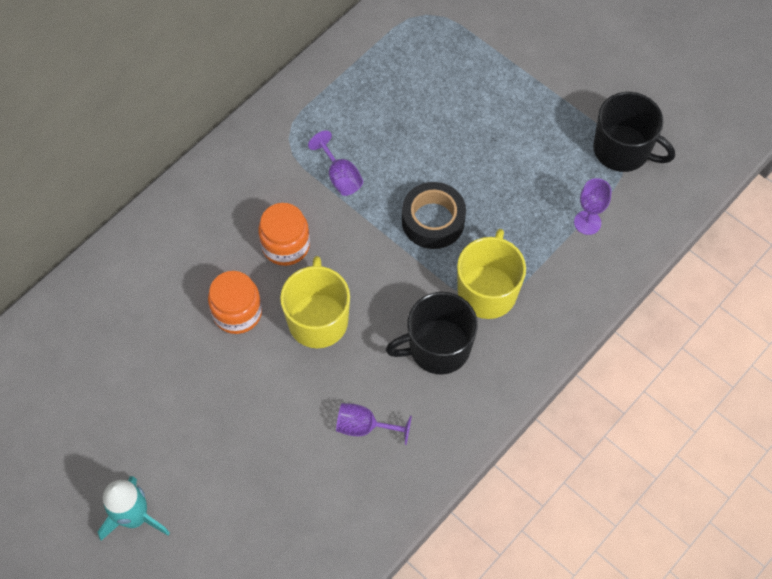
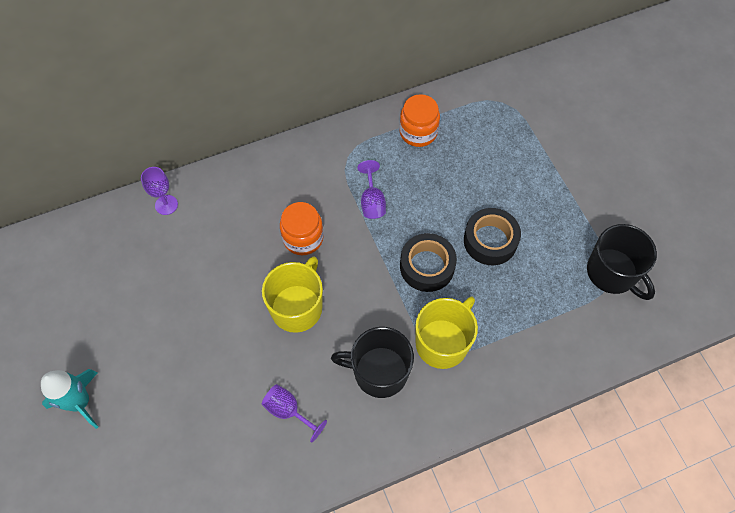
camera: 25 degrees right, 0 degrees up
orange jar [208,271,262,334] -> orange jar moved to [399,94,440,147]
purple goblet [574,178,611,235] -> purple goblet moved to [141,167,178,215]
none -> black tape [464,208,521,265]

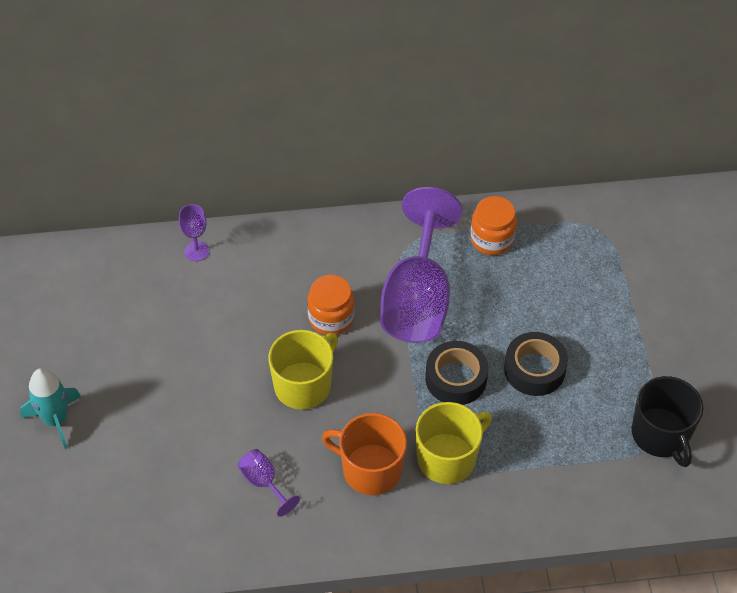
camera: 15 degrees right, 10 degrees down
black mug [331,327,414,398] -> orange mug [322,413,407,495]
purple goblet [357,160,386,219] -> purple goblet [380,187,462,343], size x2.43

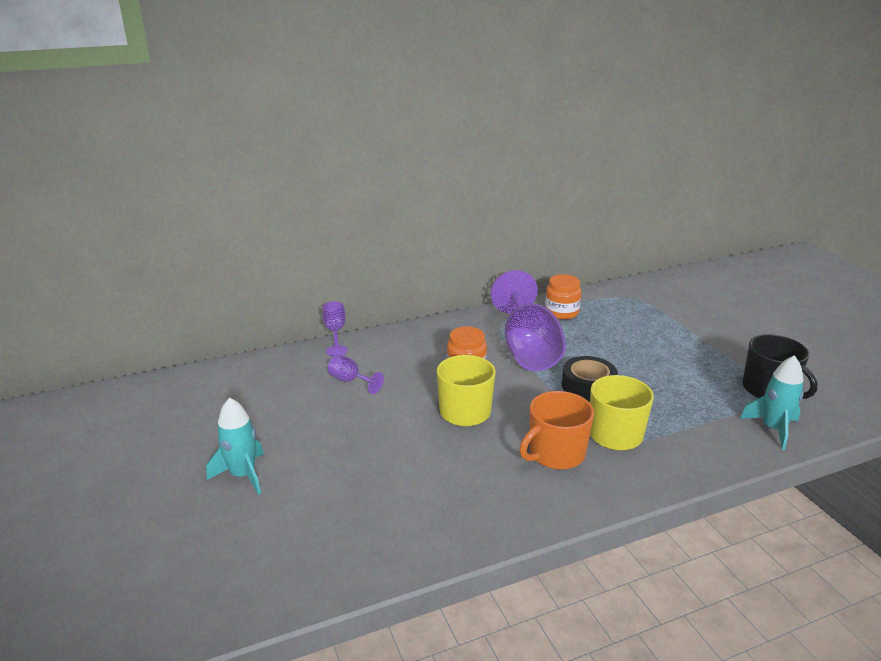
camera: 15 degrees left, 25 degrees down
purple goblet [238,449,300,517] -> purple goblet moved to [328,355,384,394]
orange mug [322,413,407,495] -> orange mug turned 45 degrees counterclockwise [520,391,594,470]
black tape [504,332,568,396] -> none
none -> turquoise rocket [740,355,804,450]

